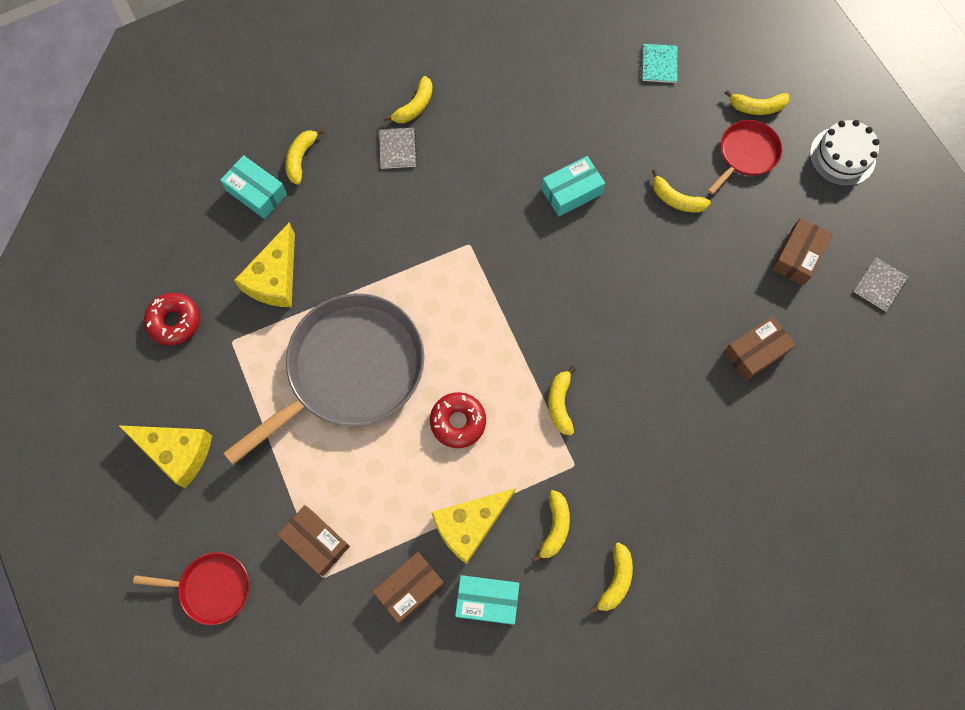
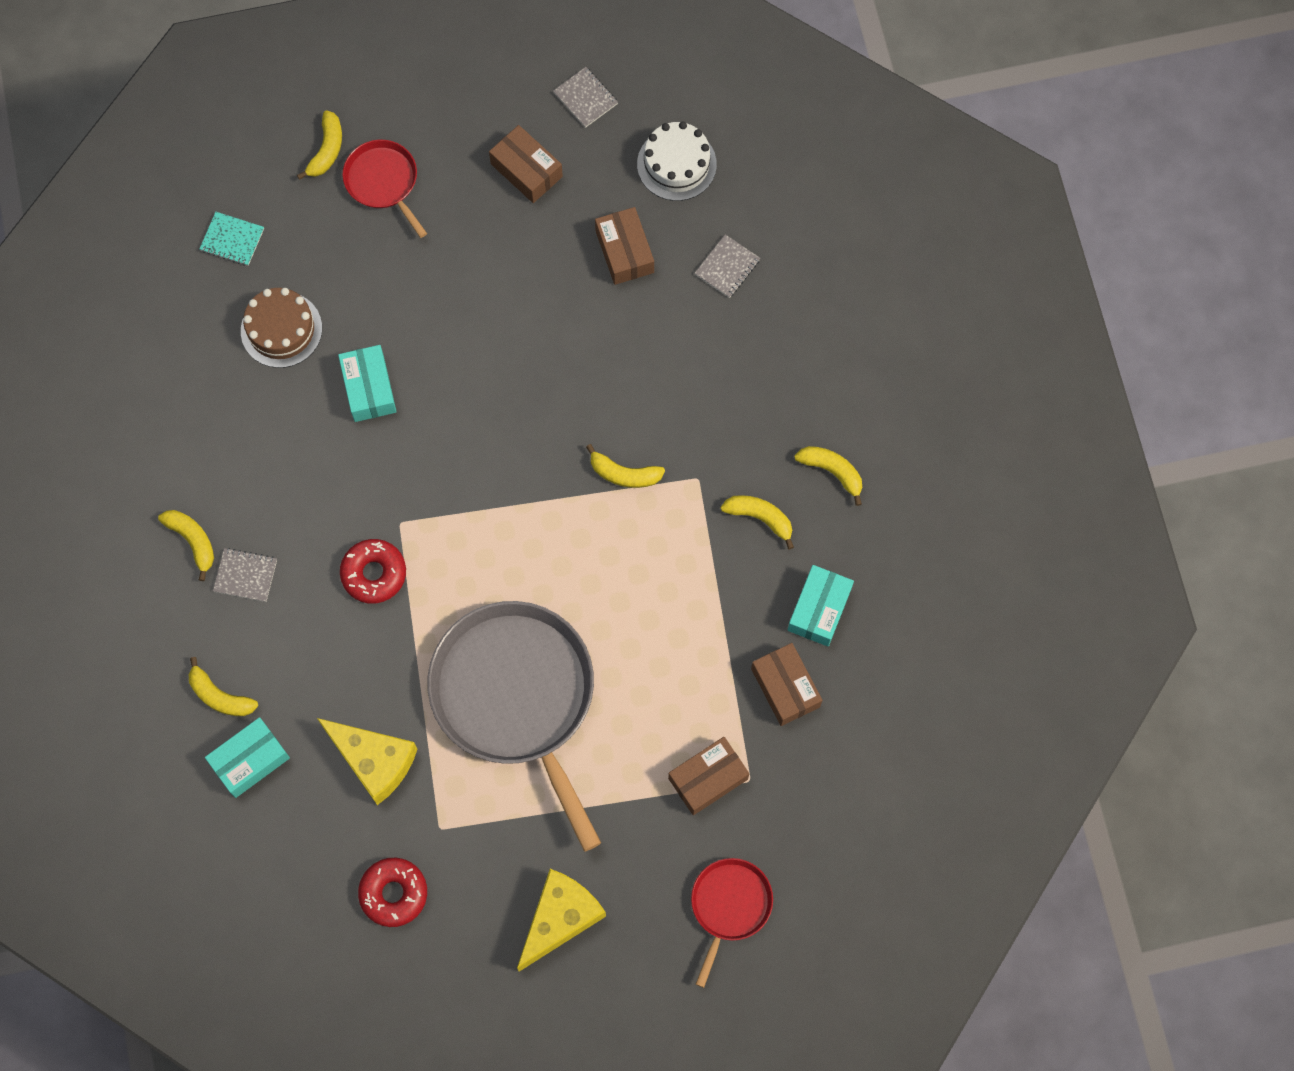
camera: 75 degrees left, 0 degrees up
red donut [430,392,486,448] -> red donut moved to [340,539,406,604]
yellow cheese [431,488,516,564] -> none
yellow banana [652,169,711,213] -> none
white cake [810,120,880,186] -> white cake moved to [637,121,717,201]
none -> brown cake [241,288,322,368]
none -> grey notebook [695,234,760,298]

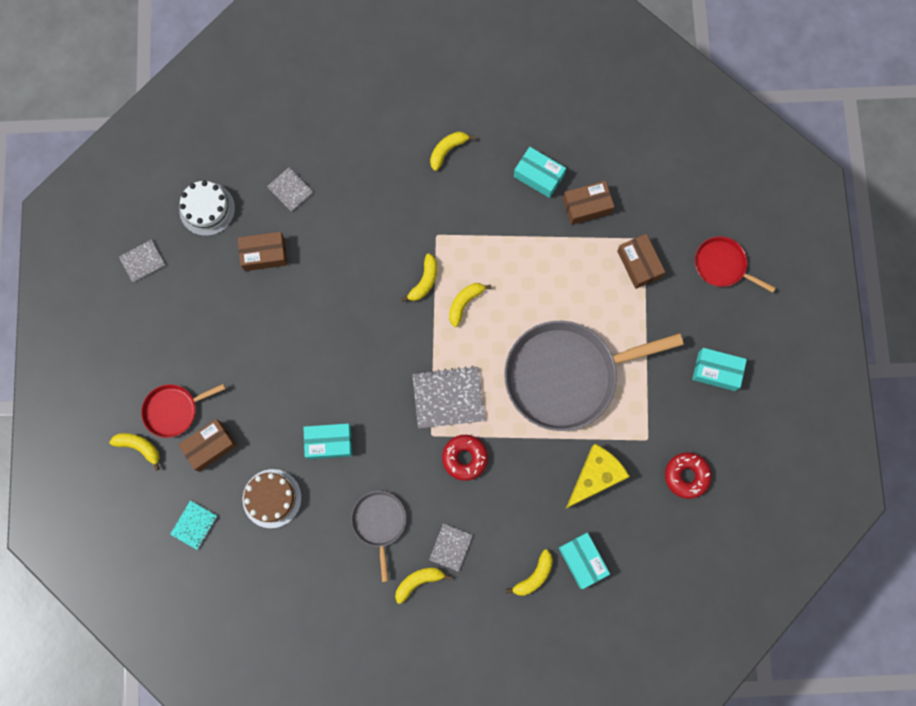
camera: 80 degrees left, 5 degrees up
brown box [489,125,563,203] -> brown box moved to [178,419,237,472]
yellow cheese [517,869,606,972] -> turquoise box [692,348,747,391]
yellow banana [721,495,794,550] -> yellow banana moved to [449,283,492,327]
none -> grey pan [351,491,406,582]
none -> grey notebook [412,366,485,428]

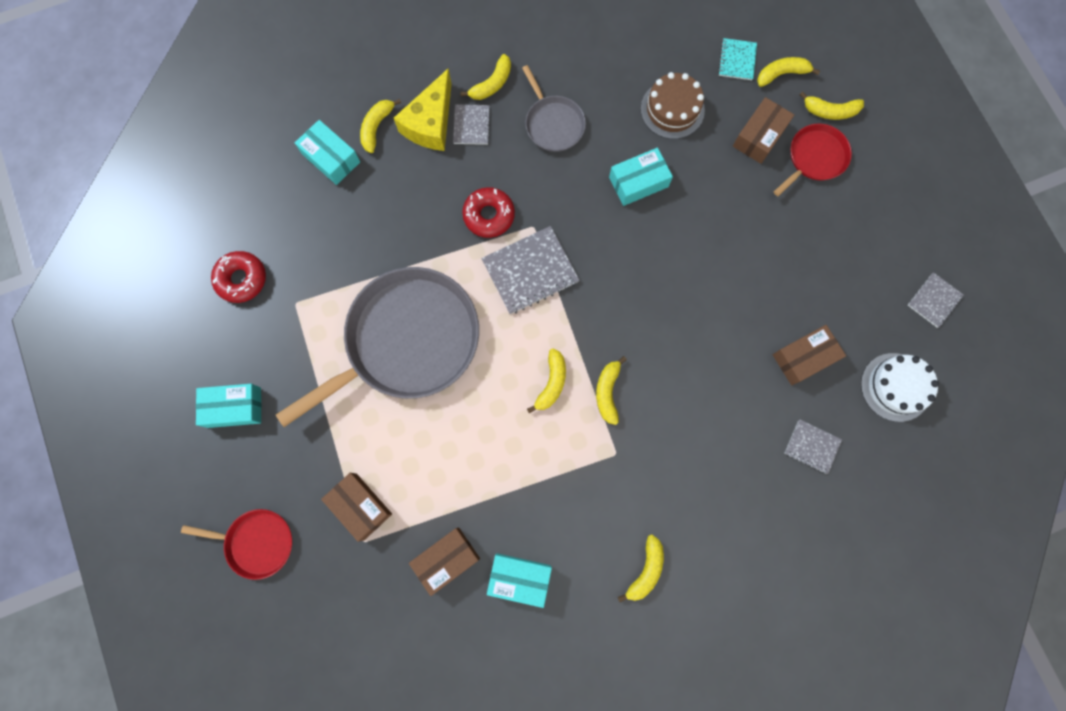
camera: 160 degrees right, 0 degrees up
yellow cheese [566,444,630,508] -> yellow cheese moved to [394,68,452,151]
none -> yellow banana [757,57,820,87]

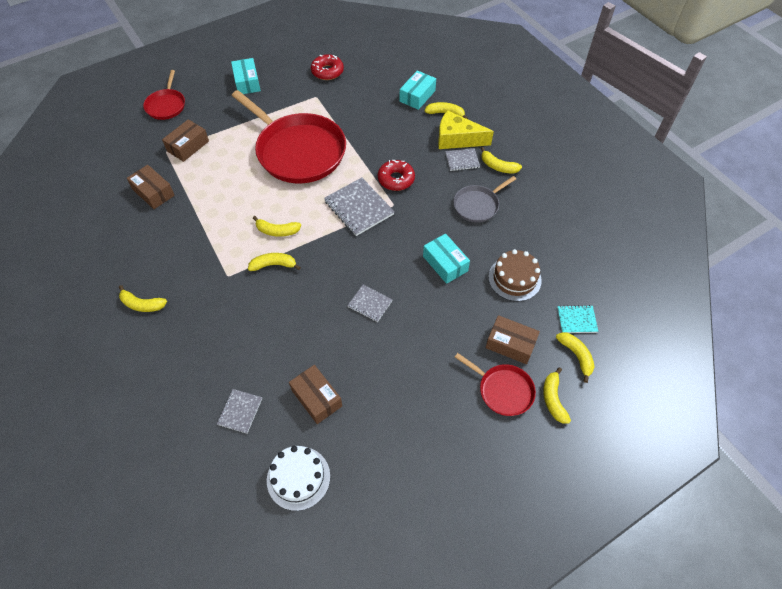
camera: 80 degrees right, 20 degrees down
grey pan [276,267,479,427] -> red pan [232,90,346,183]
turquoise box [487,553,552,608] -> none
grey notebook [908,272,964,328] -> grey notebook moved to [348,285,393,322]

